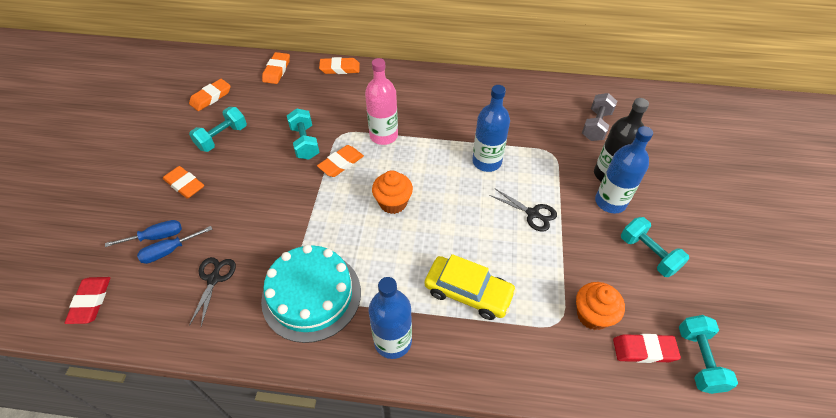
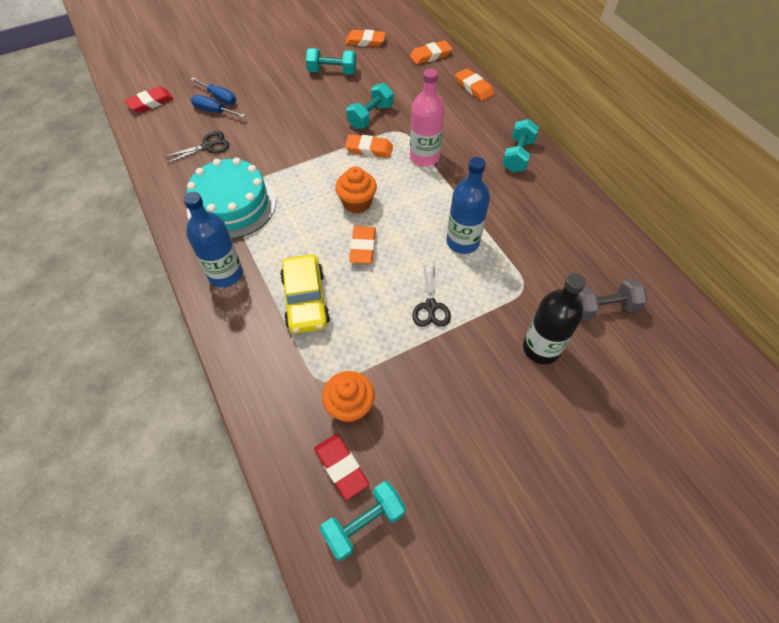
camera: 55 degrees right, 5 degrees up
orange eraser [163,166,204,199] -> orange eraser moved to [349,226,376,264]
blue bottle [595,126,653,214] -> none
turquoise dumbbell [621,217,689,277] -> turquoise dumbbell moved to [502,119,539,173]

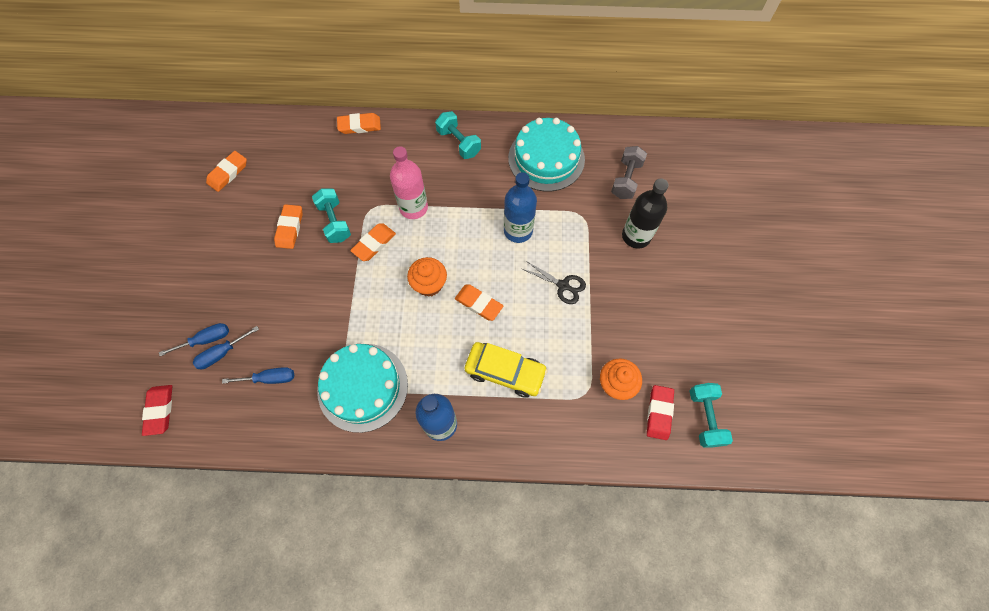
camera: 60 degrees left, 10 degrees up
black scissors [163,131,229,164] -> blue screwdriver [222,367,294,384]
turquoise dumbbell [306,48,357,75] -> none
red eraser [314,434,369,500] -> red eraser turned 75 degrees counterclockwise [647,385,674,440]
orange eraser [410,40,452,65] -> orange eraser moved to [274,204,303,249]
none -> turquoise cake [508,118,585,192]

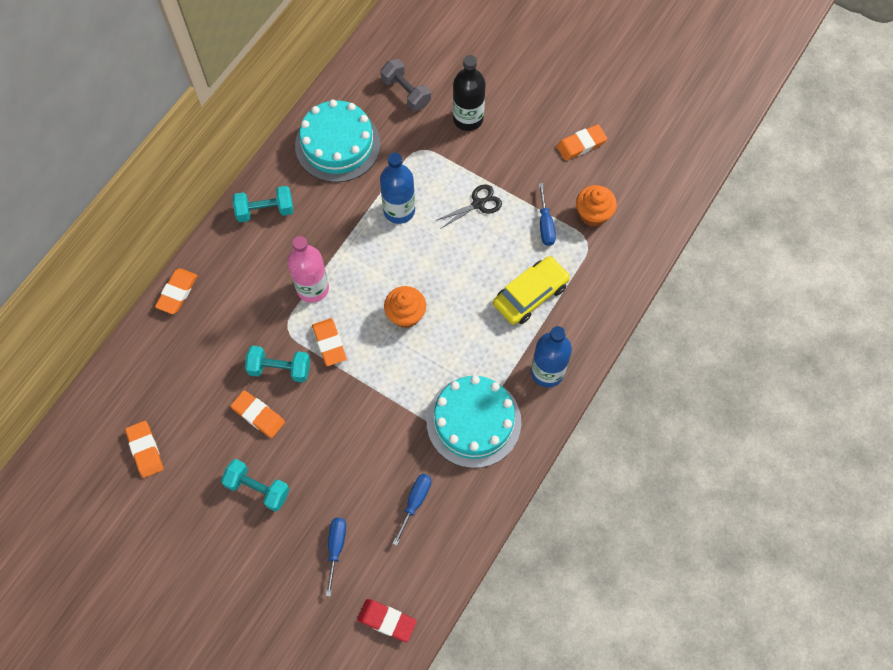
camera: 60 degrees left, 0 degrees up
blue screwdriver [193,326,259,369] -> blue screwdriver moved to [539,183,556,246]
orange eraser [455,284,503,321] -> orange eraser moved to [557,124,607,161]
red eraser [647,385,674,440] -> none
turquoise dumbbell [690,383,733,448] -> turquoise dumbbell moved to [221,459,290,512]

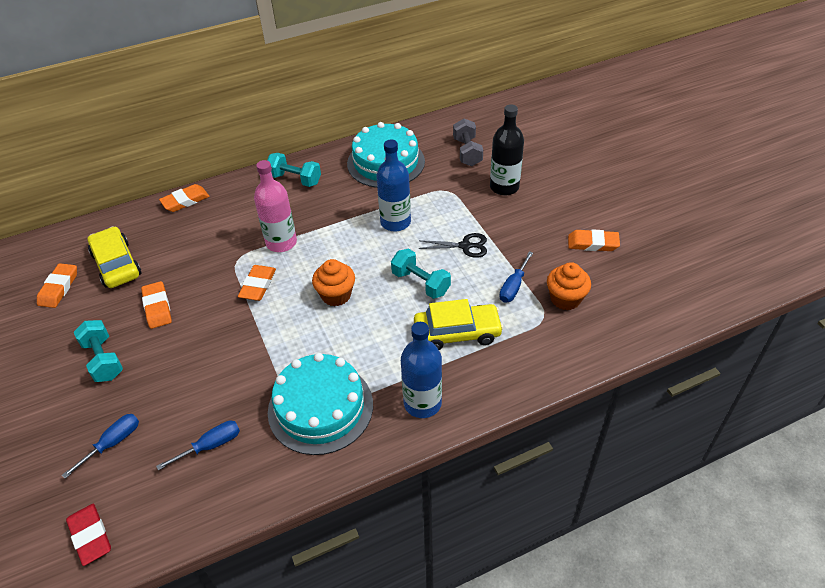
camera: 35 degrees right, 20 degrees down
turquoise dumbbell [245,346,310,382] -> turquoise dumbbell moved to [391,249,451,299]
none -> yellow car [88,226,141,288]

